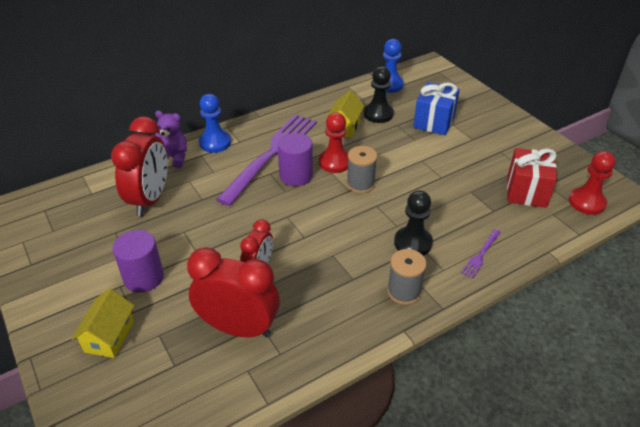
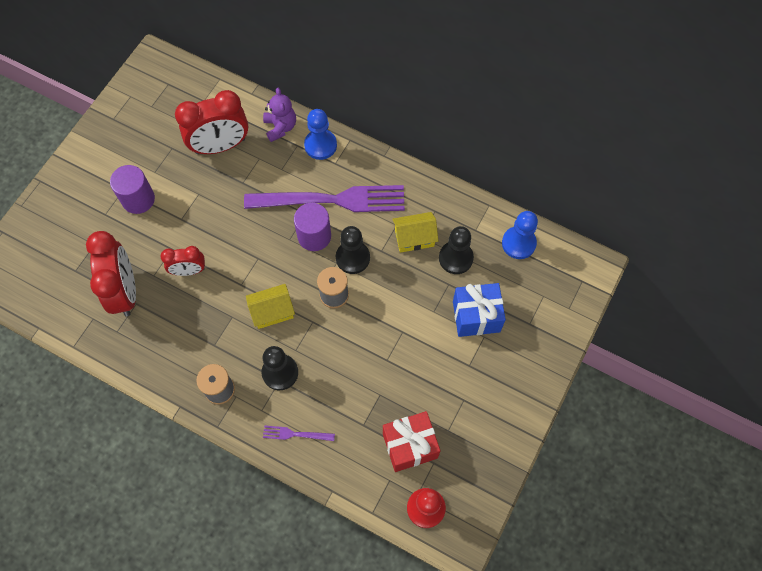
camera: 60 degrees right, 25 degrees up
yellow house [72,288,134,358] -> yellow house moved to [246,284,295,329]
red pawn [319,112,348,173] -> black pawn [336,226,370,274]

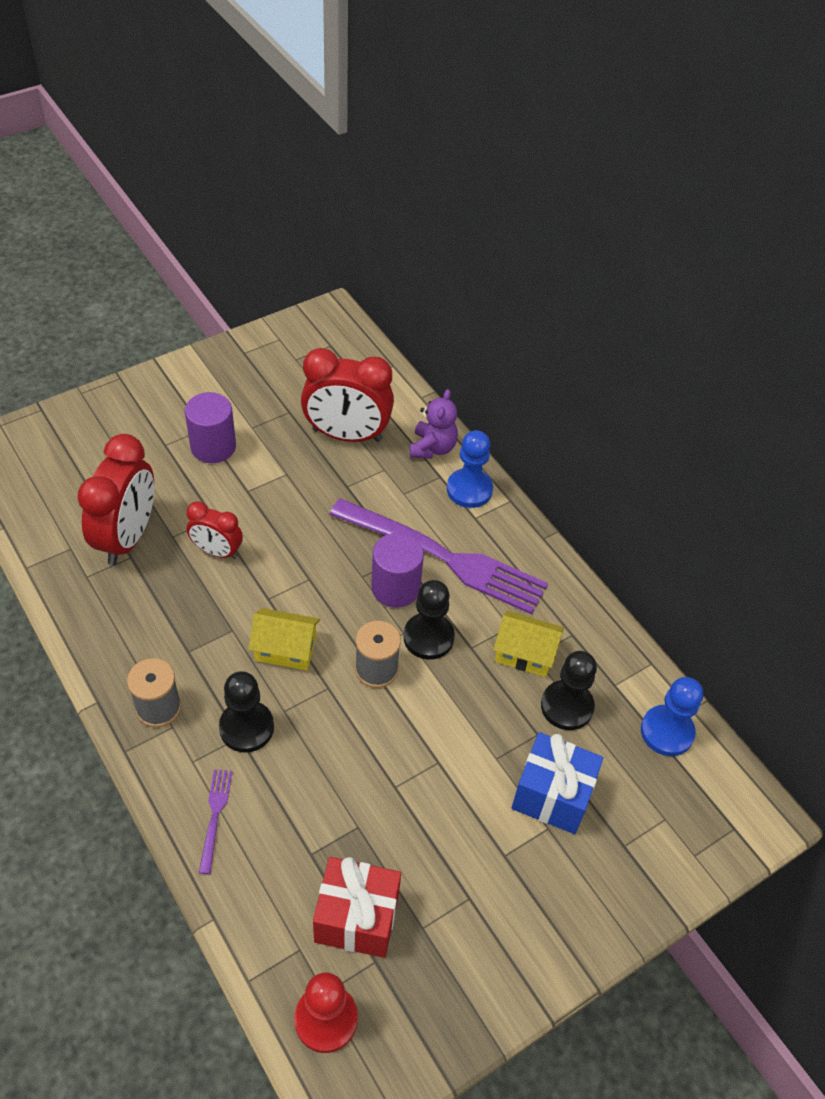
camera: 25 degrees right, 15 degrees down
purple fork [263,425,335,441] -> purple fork turned 60 degrees clockwise [199,769,233,874]

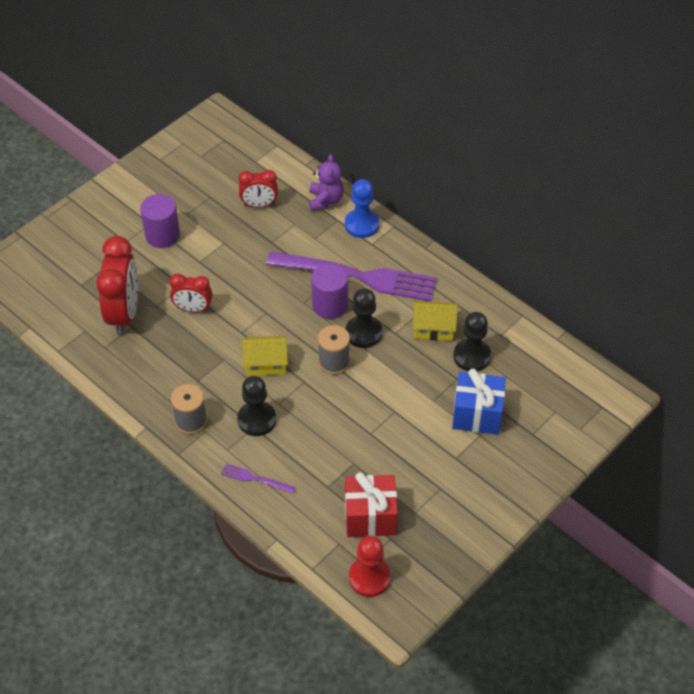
camera: 10 degrees left, 0 degrees up
purple fork [199,769,233,874] -> purple fork turned 60 degrees counterclockwise [221,463,296,494]
red clock [301,348,394,442] -> red clock [239,170,278,208], size x0.57
blue pawn [641,677,703,756] -> none

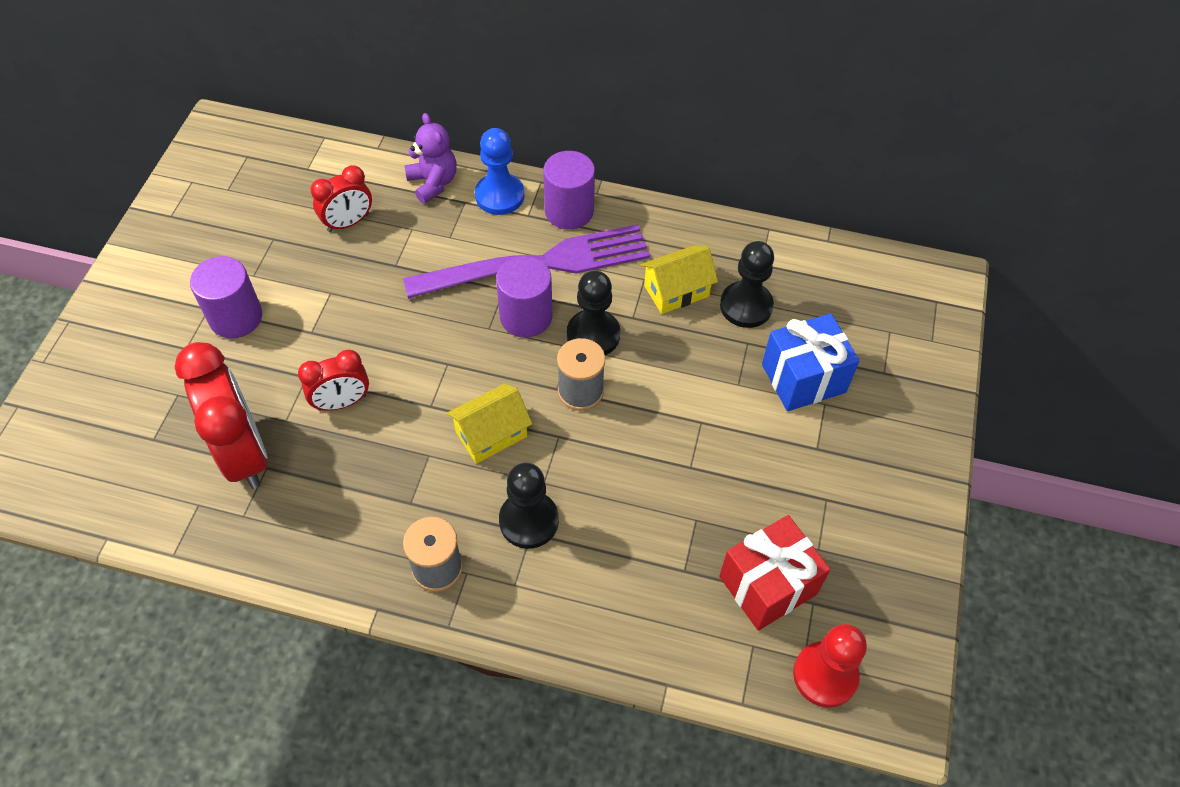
camera: 30 degrees left, 5 degrees up
purple fork [221,463,296,494] -> none
none -> purple cylinder [543,151,595,229]

